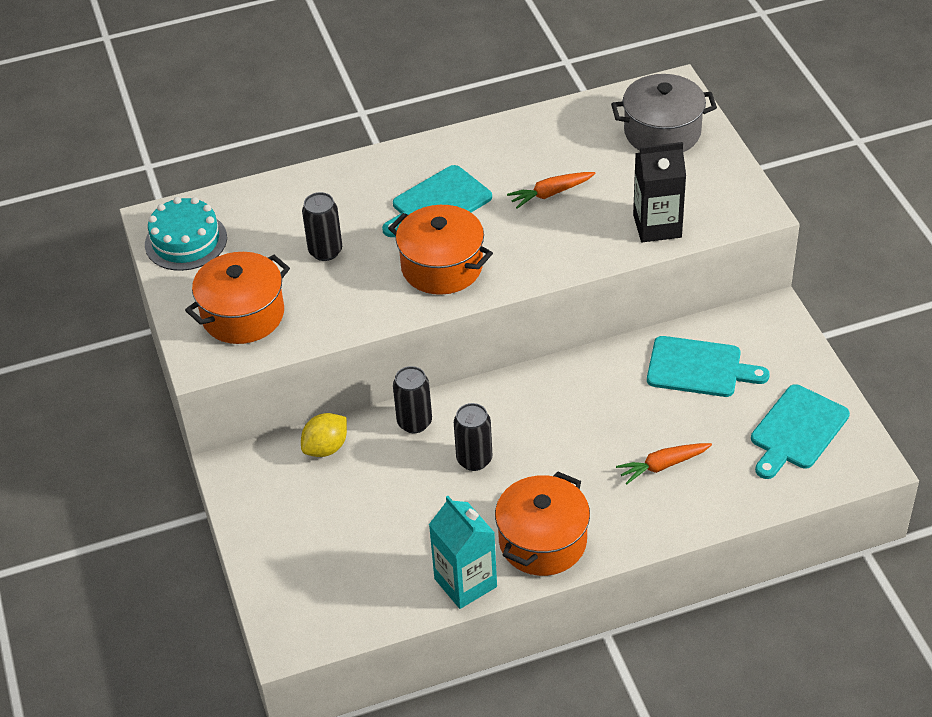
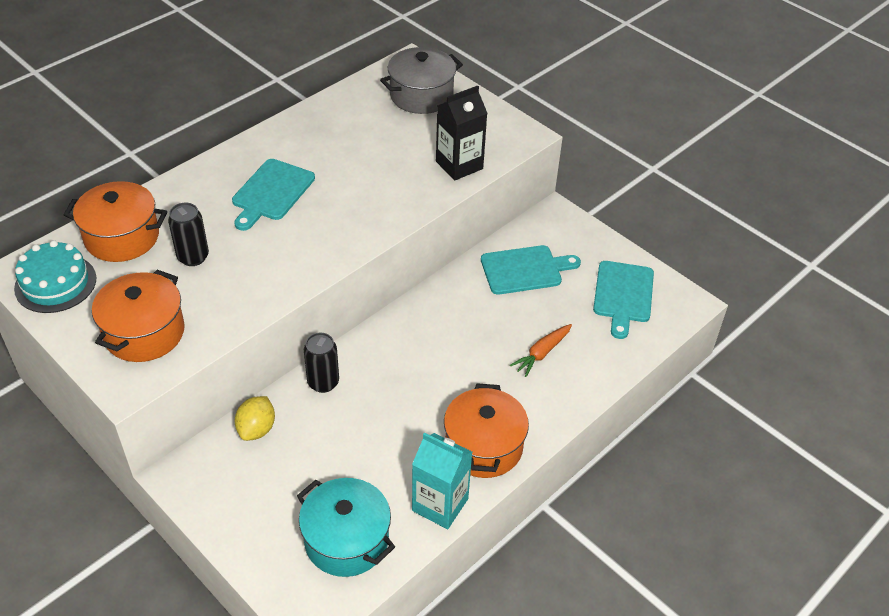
camera: 30 degrees left, 0 degrees up
orange pot [388,205,493,295] -> orange pot moved to [64,181,167,262]
black can [454,403,492,471] -> none
orange carrot [507,172,595,209] -> none
none -> turquoise pot [297,478,395,577]

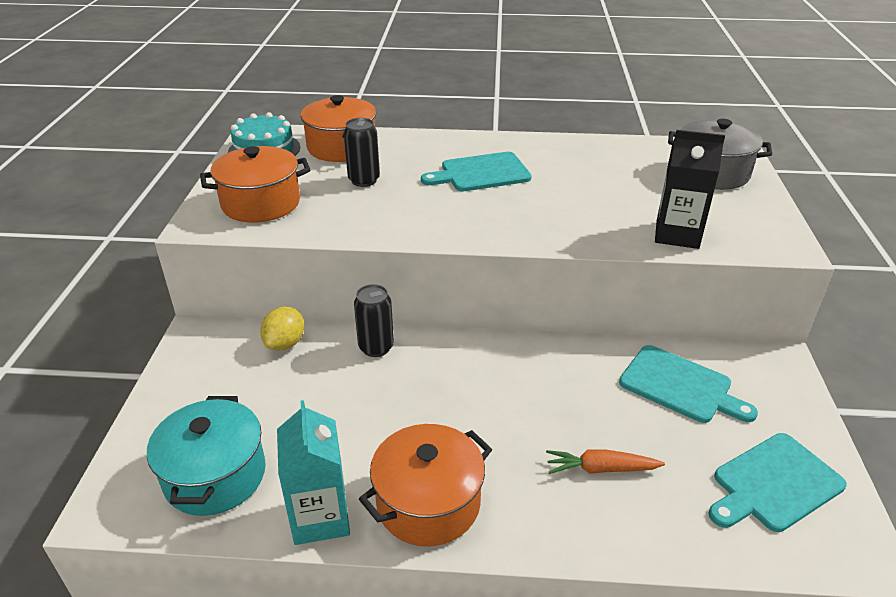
camera: 50 degrees right, 10 degrees down
yellow lemon [235,396,275,441] -> yellow lemon turned 45 degrees counterclockwise [260,306,304,350]

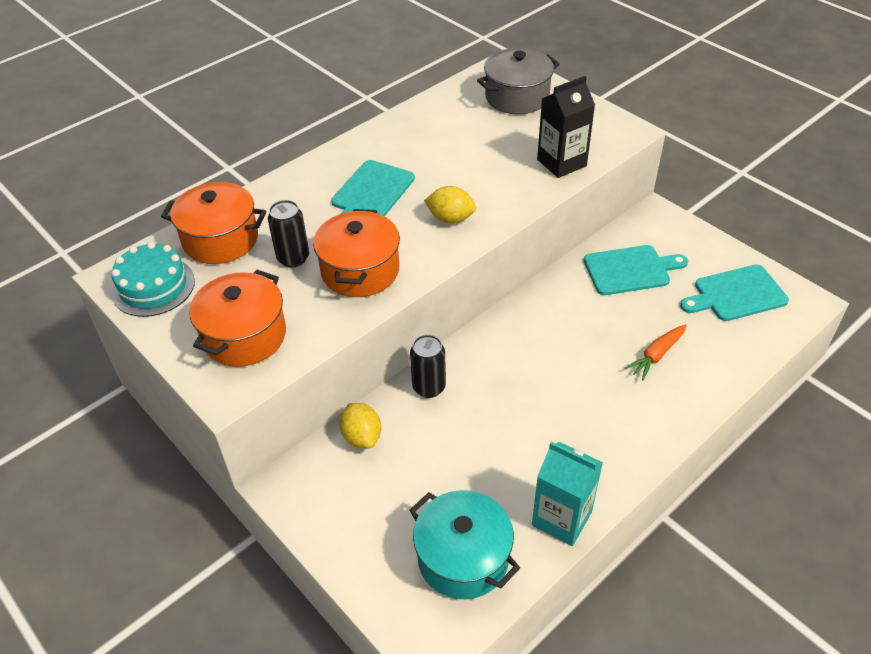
camera: 45 degrees left, 10 degrees up
orange pot [359,424,492,546] -> orange pot moved to [313,209,400,297]
turquoise cutting board [708,433,847,532] -> turquoise cutting board turned 60 degrees clockwise [680,264,789,321]
none -> yellow lemon [424,186,476,223]

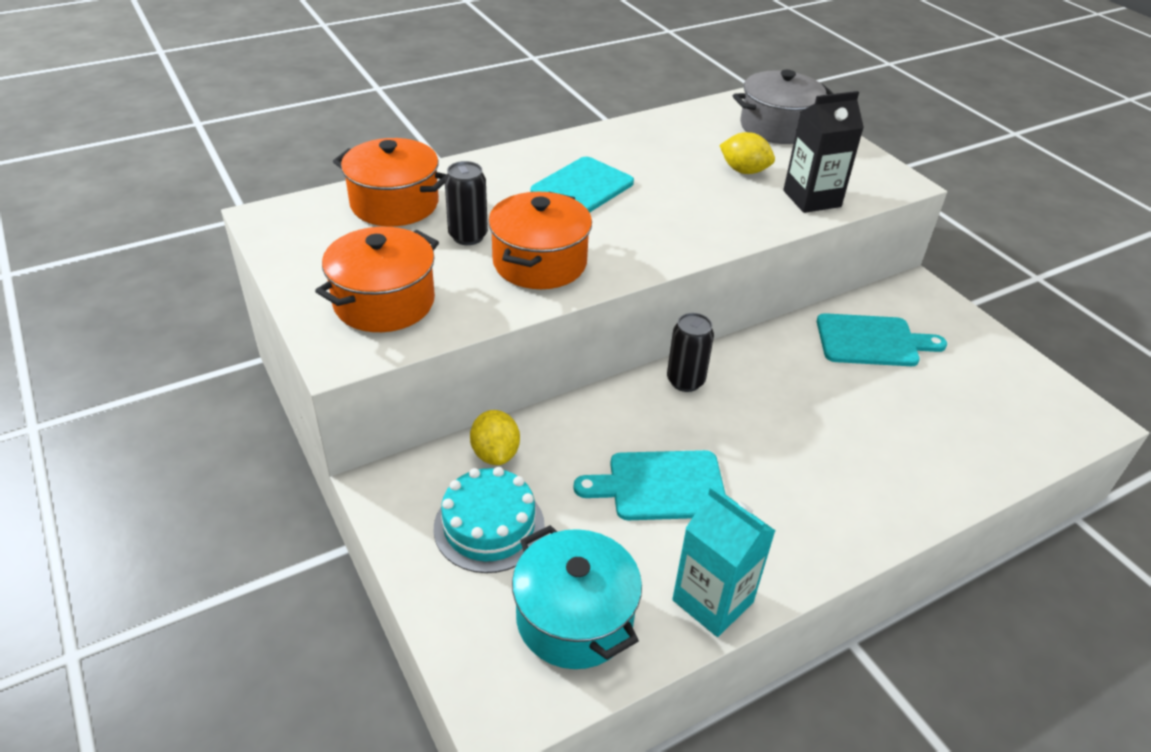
camera: 10 degrees right, 5 degrees down
turquoise cake [111,242,195,317] -> turquoise cake moved to [434,467,545,573]
black can [410,335,446,398] -> black can moved to [667,313,714,392]
yellow lemon [424,186,476,223] -> yellow lemon moved to [719,132,775,174]
orange carrot [625,324,687,380] -> none
turquoise cutting board [680,264,789,321] -> turquoise cutting board moved to [573,450,725,520]

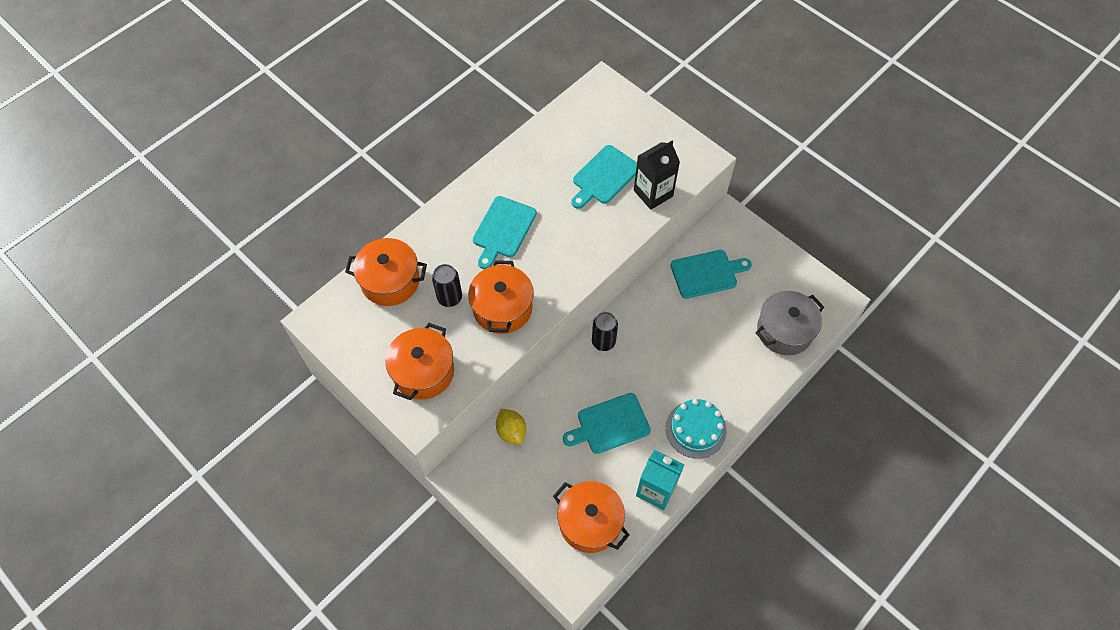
camera: 15 degrees left, 20 degrees up
turquoise cake [434,467,545,573] -> turquoise cake moved to [666,399,727,459]
turquoise pot [512,525,642,669] -> orange pot [553,481,630,553]
yellow lemon [719,132,775,174] -> turquoise cutting board [571,145,637,209]
grey pot [733,70,834,144] -> grey pot moved to [755,291,824,355]

